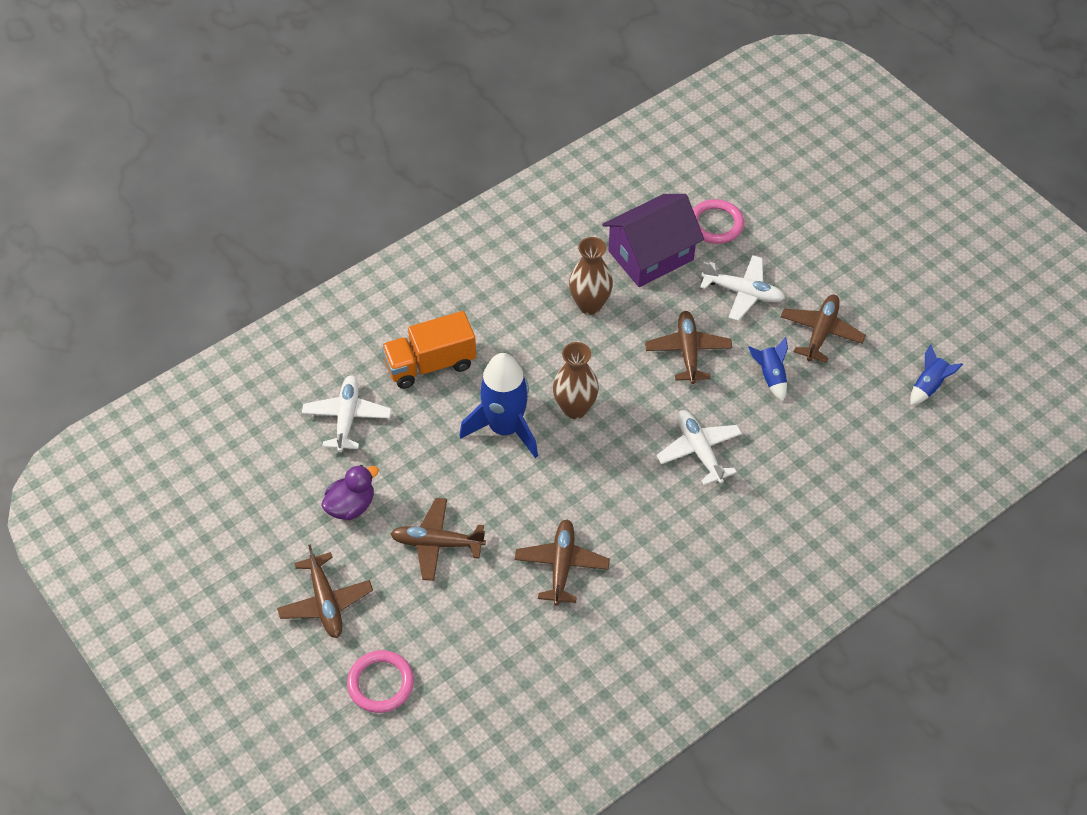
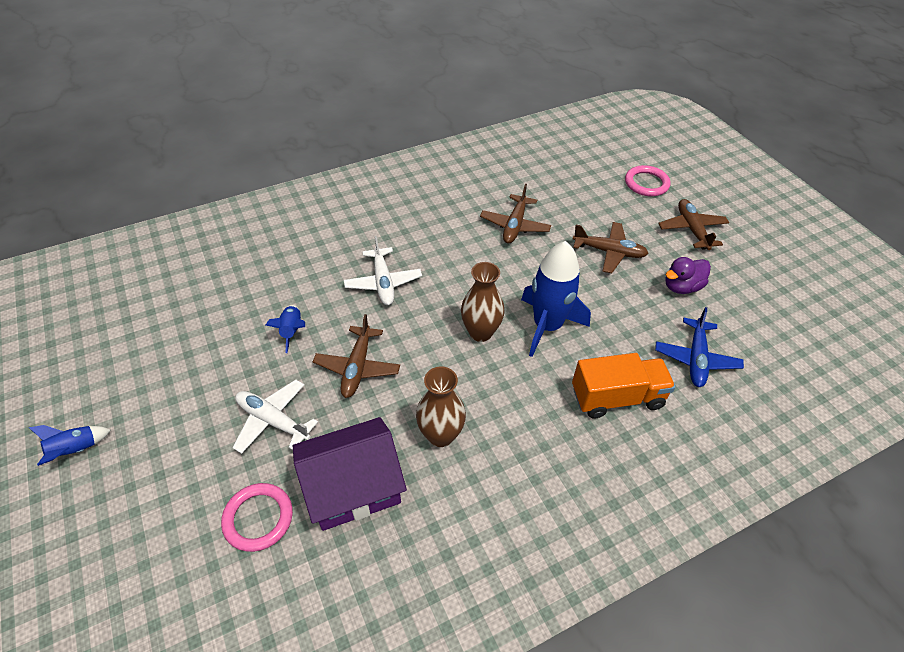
camera: 170 degrees left, 5 degrees down
white plane [302,375,392,452] -> blue plane [655,307,744,387]
brown plane [780,294,866,363] -> none
blue rocket [910,344,963,405] -> blue rocket moved to [28,425,111,466]

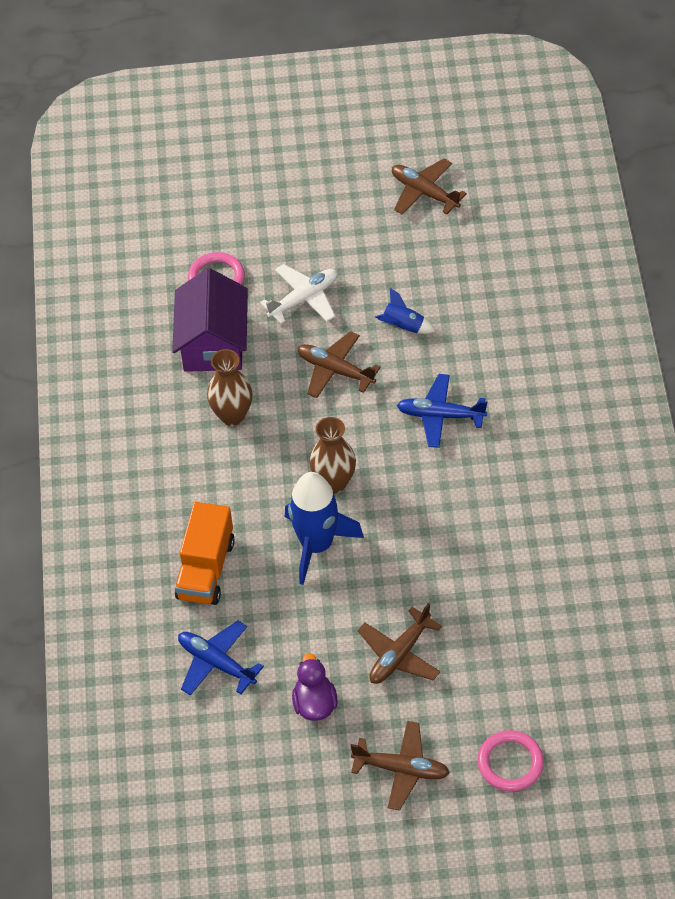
camera: 115 degrees right, 5 degrees up
blue rocket [28,425,111,466] -> none
white plane [344,236,422,305] -> blue plane [397,374,487,448]
brown plane [480,184,551,243] -> brown plane moved to [392,159,467,215]

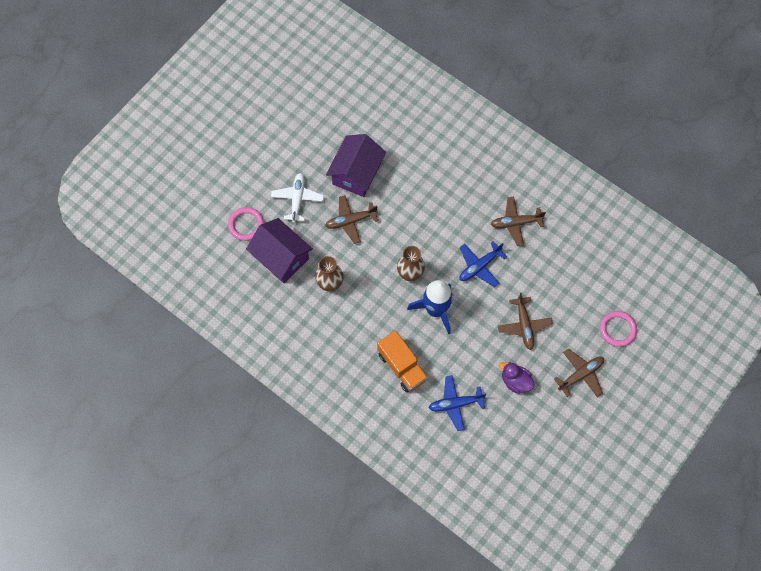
camera: 50 degrees left, 15 degrees up
blue rocket [375,288,435,334] -> purple house [326,134,386,197]
brown plane [392,159,467,215] -> brown plane moved to [491,197,546,246]
blue plane [397,374,487,448] -> blue plane moved to [459,241,507,287]

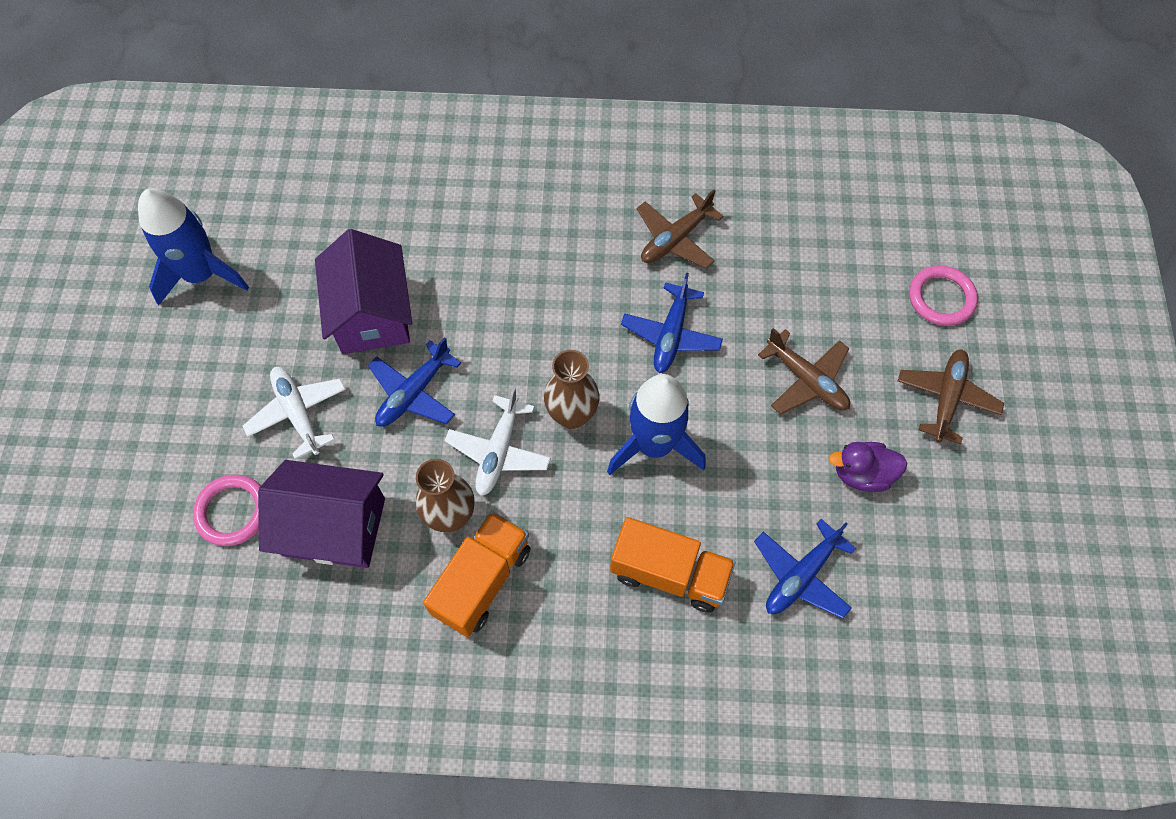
camera: 35 degrees left, 5 degrees down
brown plane [325,195,378,244] -> blue plane [368,337,461,427]
none -> blue rocket [138,189,249,305]
none -> orange truck [423,511,530,637]
none -> white plane [445,387,551,496]

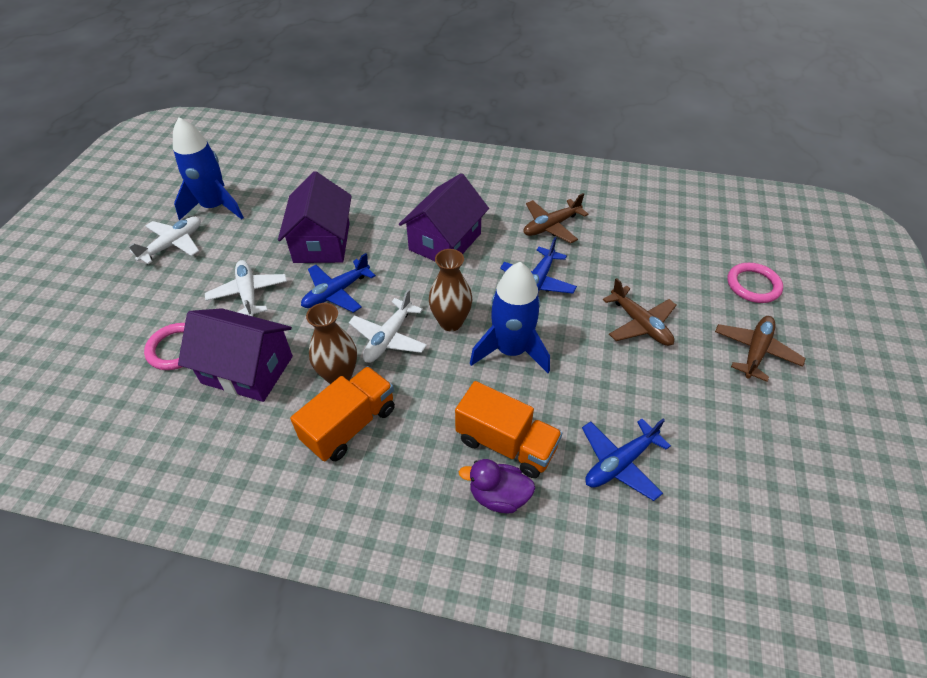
camera: 10 degrees right, 15 degrees down
purple duck [829,442,907,492] -> purple duck moved to [459,459,535,514]
none -> white plane [128,217,201,264]
none -> purple house [399,173,489,261]

